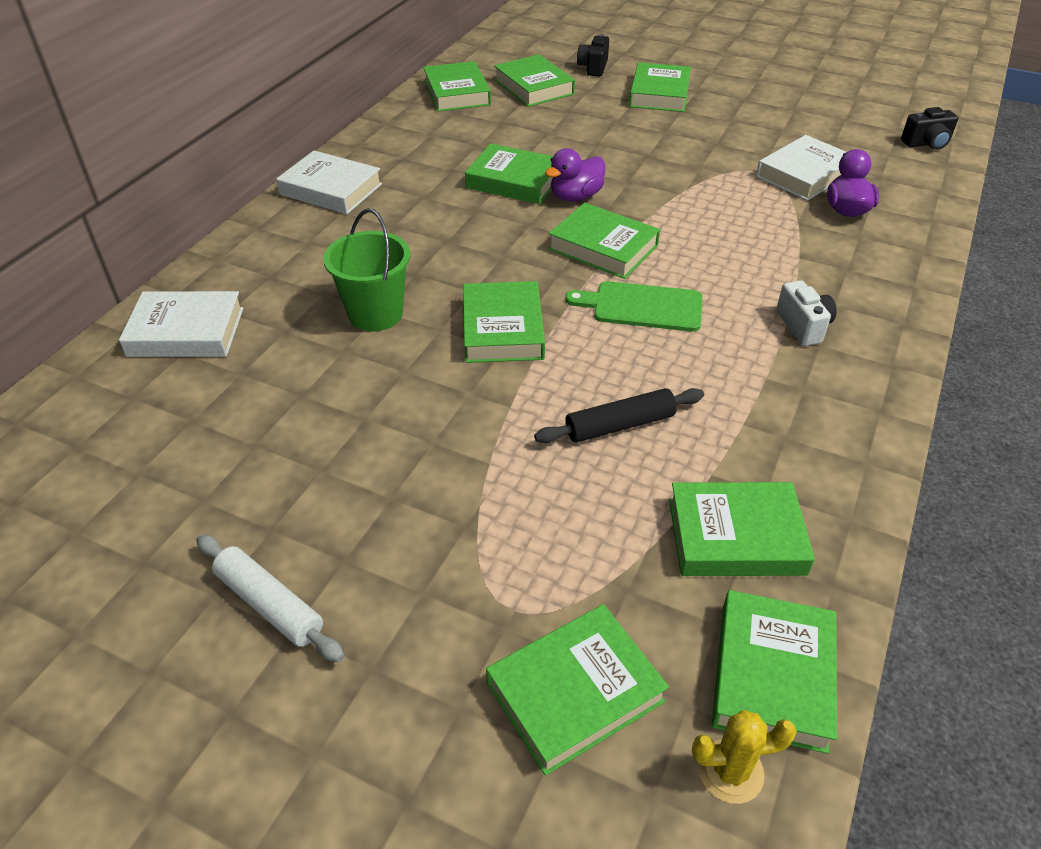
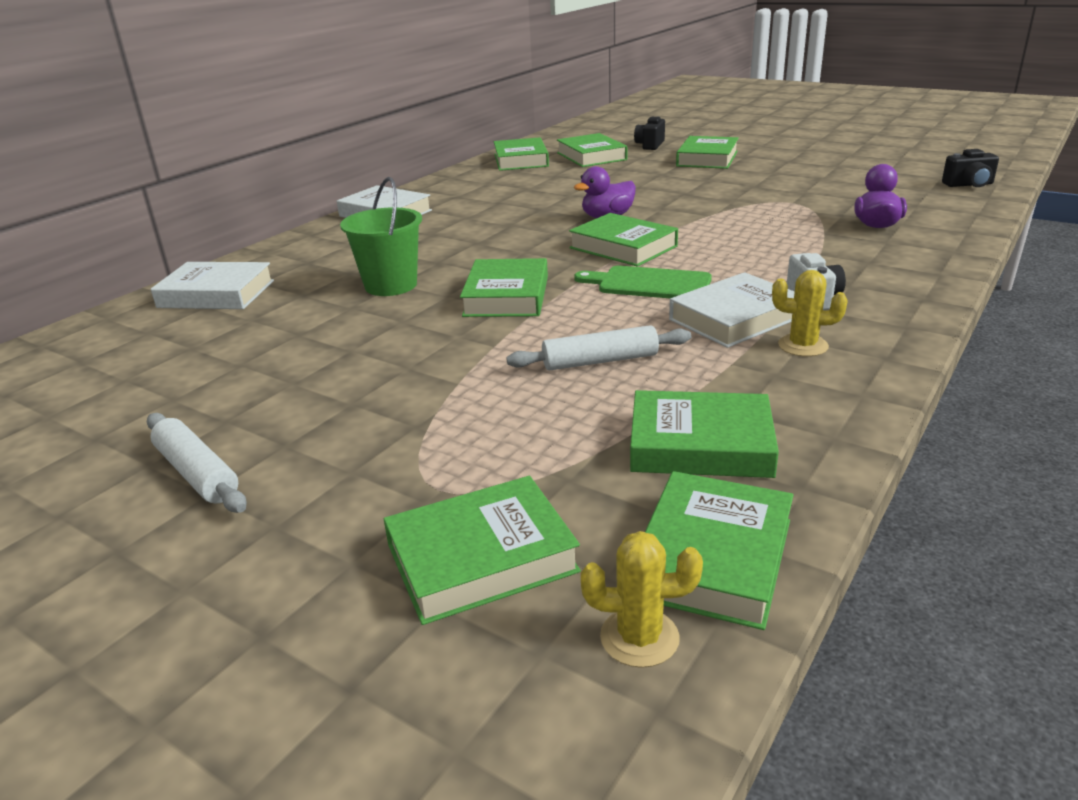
camera: 10 degrees right, 15 degrees down
green book [465,143,553,204] -> none
black rolling pin [534,388,704,443] -> white rolling pin [506,325,691,371]
white book [756,135,846,201] -> white book moved to [669,272,795,348]
none -> yellow cactus [772,270,847,357]

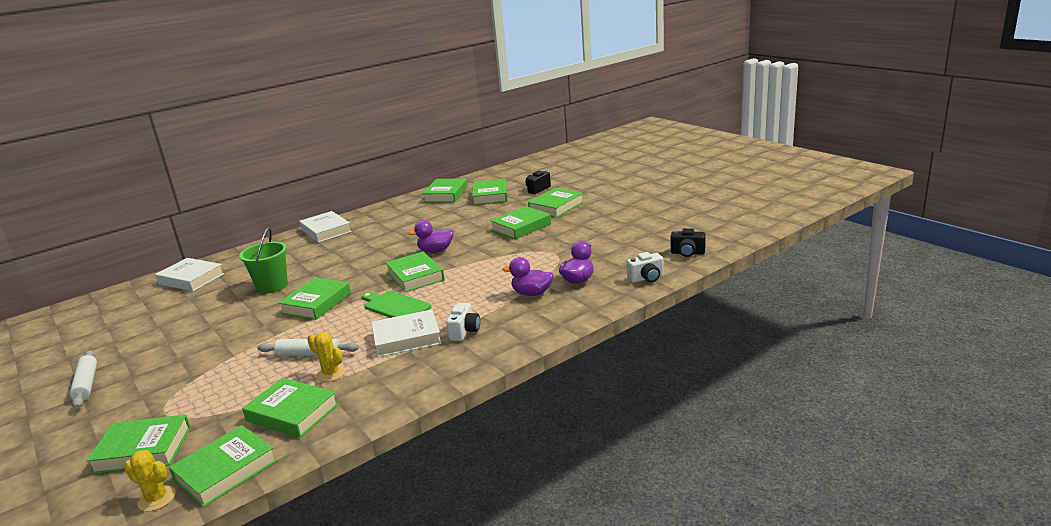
camera: 20 degrees right, 5 degrees down
yellow cactus [772,270,847,357] -> yellow cactus moved to [307,332,345,382]
none -> green book [490,206,551,239]
none -> purple duck [502,257,554,296]
none -> white camera [626,252,664,283]

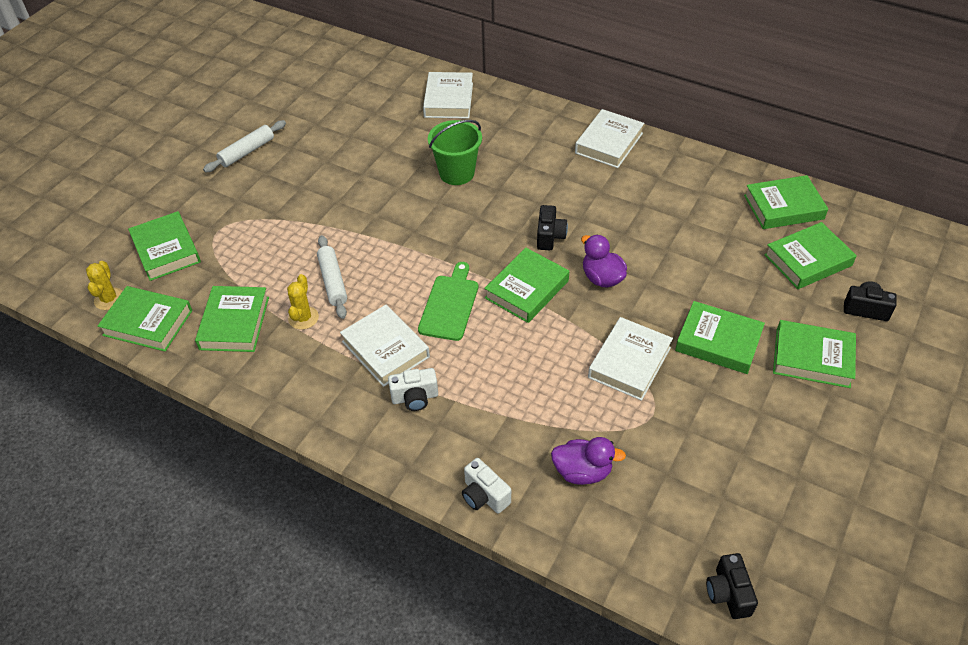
camera: 65 degrees right, 25 degrees up
green book [278,278,351,320] -> none
purple duck [502,257,554,296] -> none
white camera [626,252,664,283] -> white camera moved to [462,458,511,513]
none -> black camera [537,205,568,250]
none -> white book [588,317,673,401]

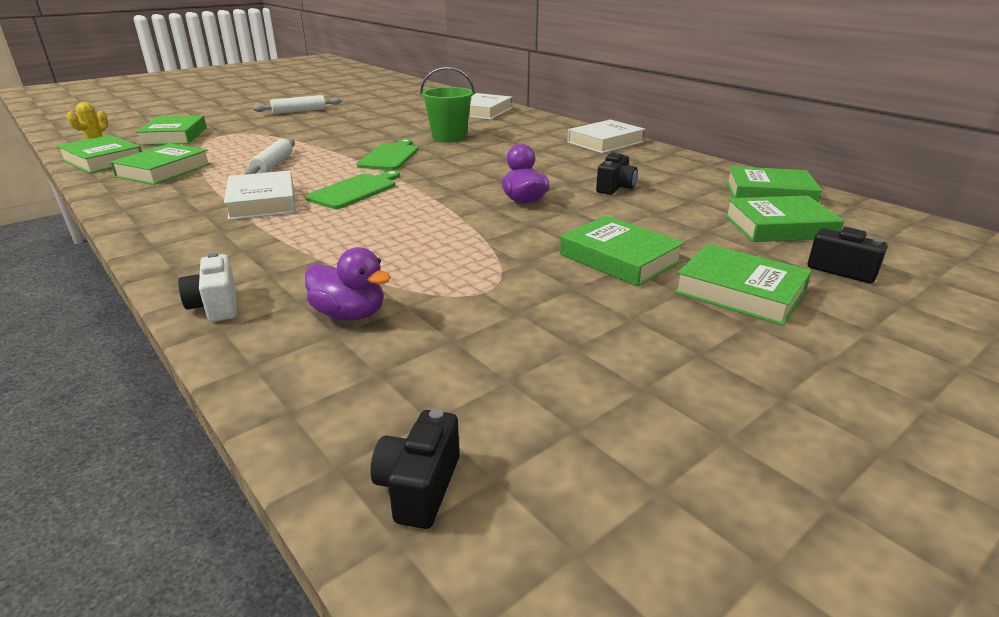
camera: 20 degrees right, 20 degrees down
yellow cactus [287,274,319,330] -> none
white camera [388,368,438,411] -> none
green book [484,248,569,323] -> none
black camera [537,205,568,250] -> black camera moved to [596,153,638,195]
white book [588,317,673,401] -> none
none -> green cutting board [356,139,419,170]

